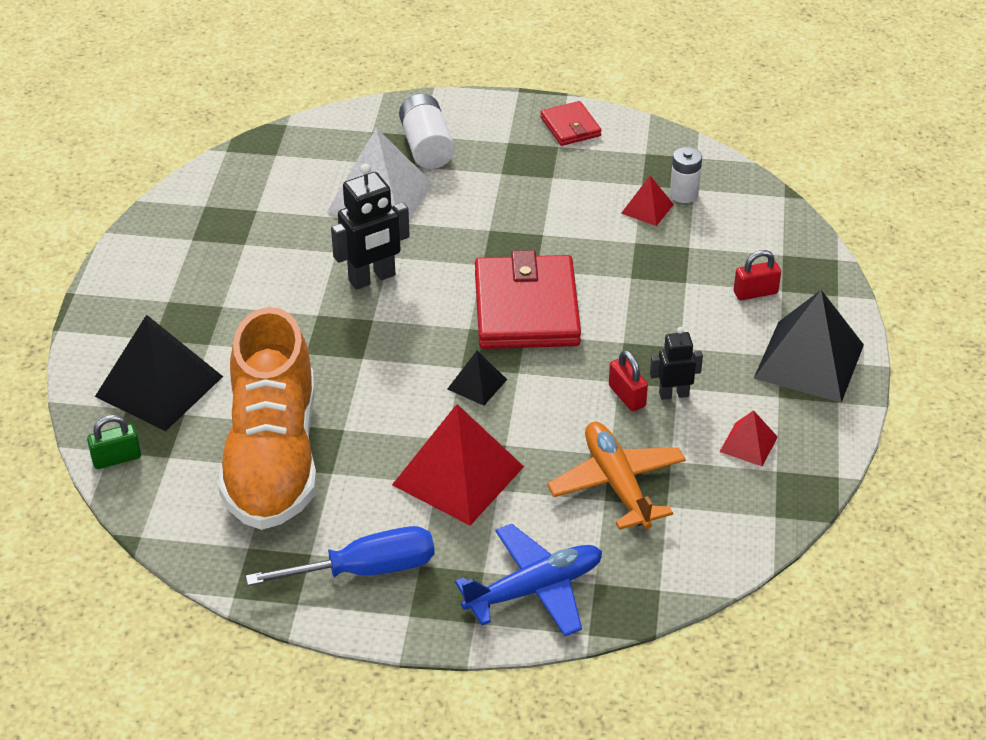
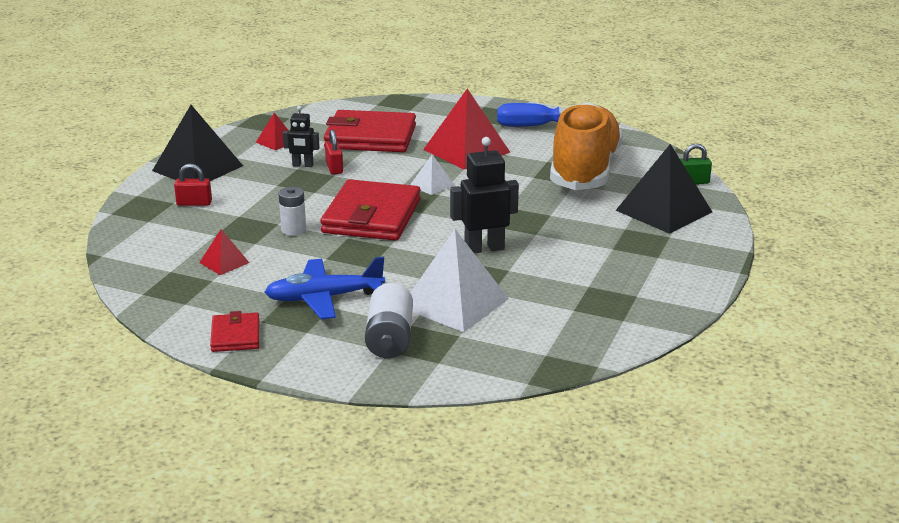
camera: 165 degrees left, 15 degrees down
black pyramid [447,351,507,406] -> white pyramid [410,154,455,195]
blue plane [455,524,602,636] -> blue plane moved to [265,257,385,319]
orange plane [547,422,686,530] -> red wallet [324,110,416,152]
white battery [670,147,702,203] -> white battery moved to [279,187,306,236]

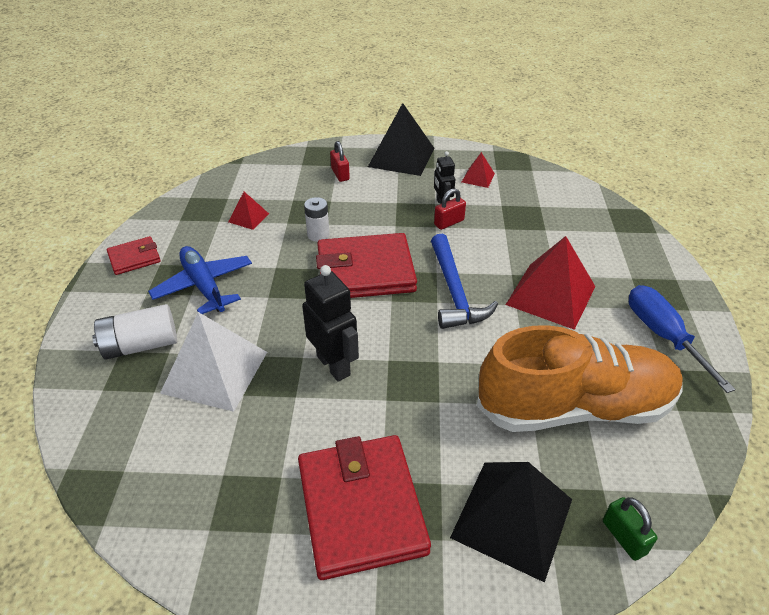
camera: 70 degrees right, 15 degrees up
red wallet [324,110,416,152] -> red wallet moved to [298,435,431,580]
white pyramid [410,154,455,195] -> blue hammer [431,234,498,329]

